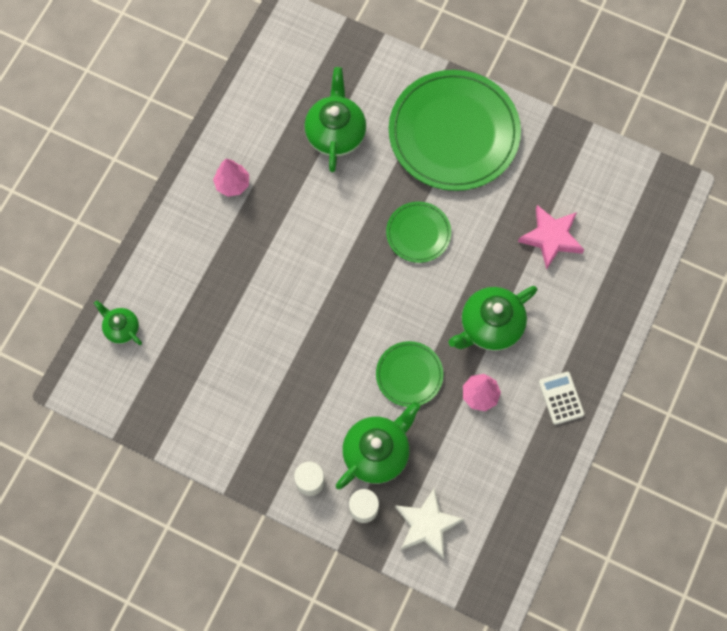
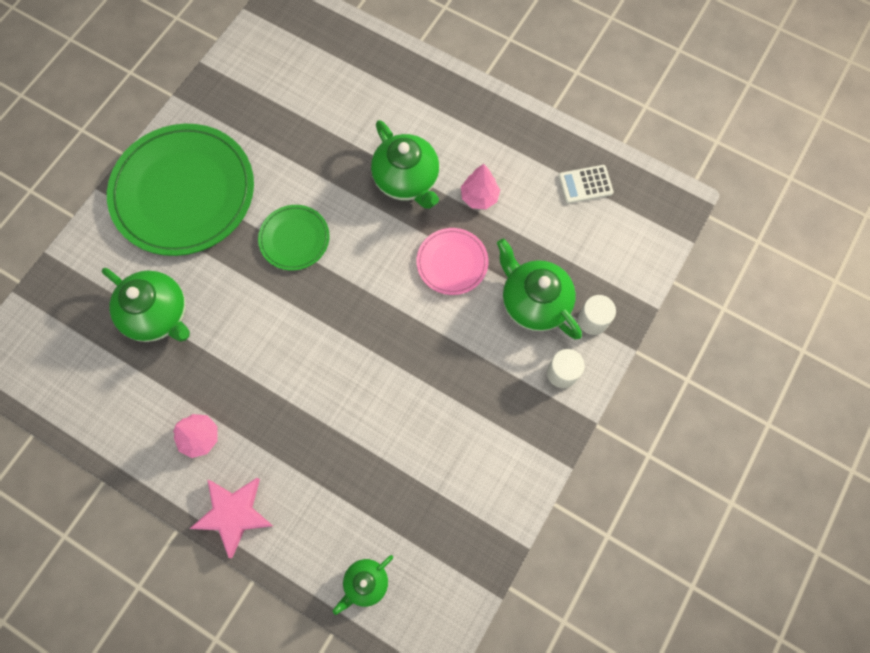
camera: 85 degrees left, 0 degrees up
green teapot [304,67,366,172] -> green teapot turned 150 degrees counterclockwise [102,268,190,342]
green plate [376,341,444,407] -> pink plate [417,228,488,295]
white star [395,487,465,559] -> none
pink star [518,205,584,270] -> pink star moved to [189,478,273,558]
white calculator [539,372,584,425] -> white calculator moved to [558,165,614,204]

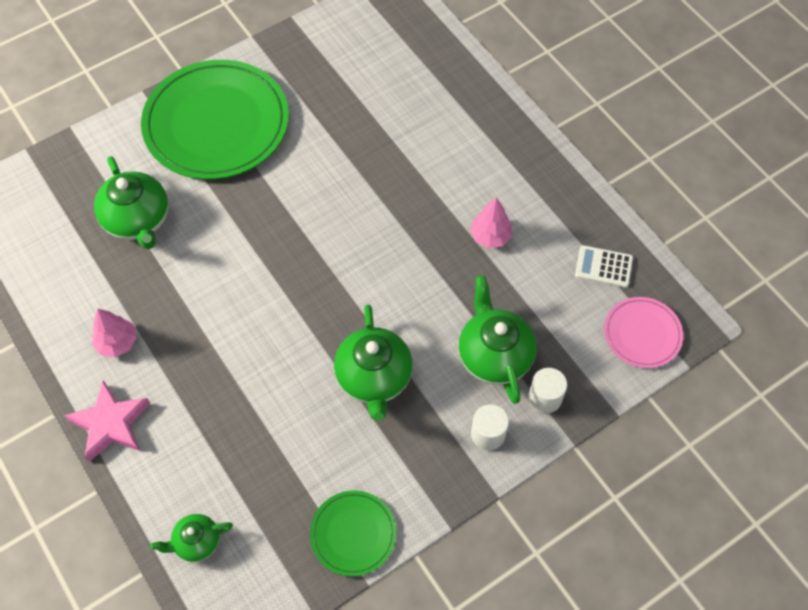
camera: 25 degrees right, 10 degrees down
green plate [258,205,330,271] -> green plate moved to [310,491,396,576]
green teapot [371,120,439,209] -> green teapot moved to [334,305,413,421]
pink plate [417,228,488,295] -> pink plate moved to [604,297,683,368]

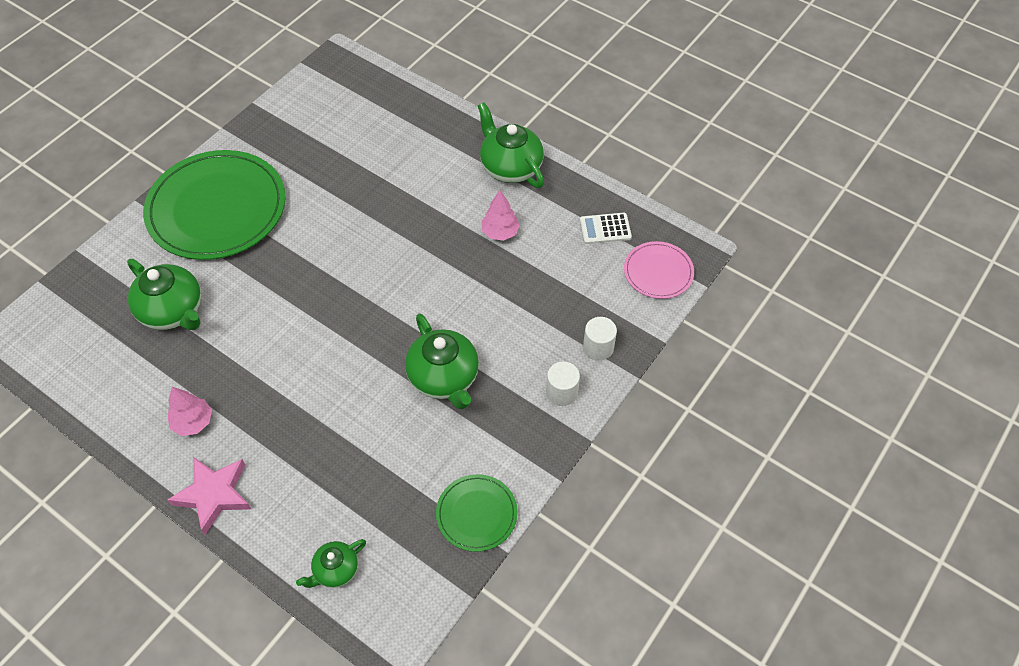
camera: 20 degrees left, 5 degrees down
green teapot [458,275,537,404] -> green teapot moved to [478,102,544,188]

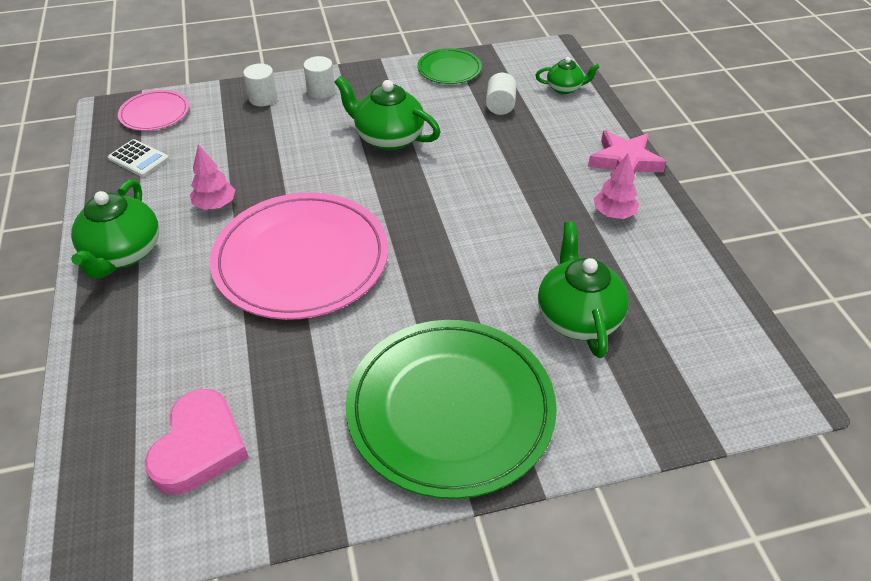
camera: 140 degrees left, 10 degrees down
green teapot [405,313,479,409] -> green teapot turned 75 degrees counterclockwise [334,76,440,151]
none -> pink heart [144,389,249,495]
none -> pink plate [210,193,388,320]
none -> white cylinder [486,73,516,115]

